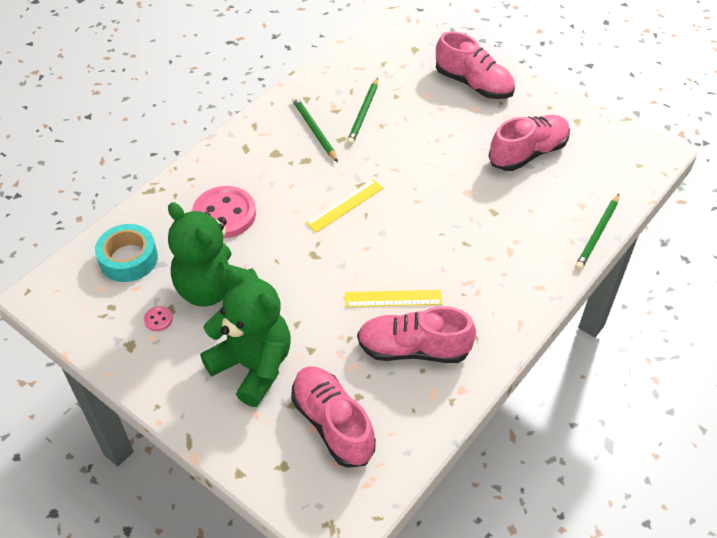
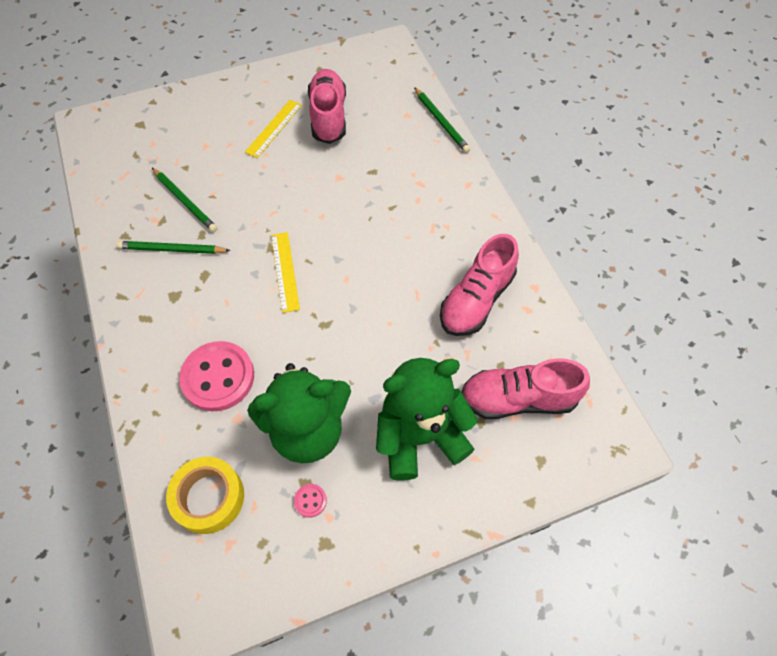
camera: 60 degrees left, 10 degrees up
turquoise tape [95,224,158,282] -> yellow tape [166,457,244,534]
yellow ruler [345,290,443,307] -> yellow ruler moved to [245,100,302,158]
pink shoe [436,31,515,99] -> none

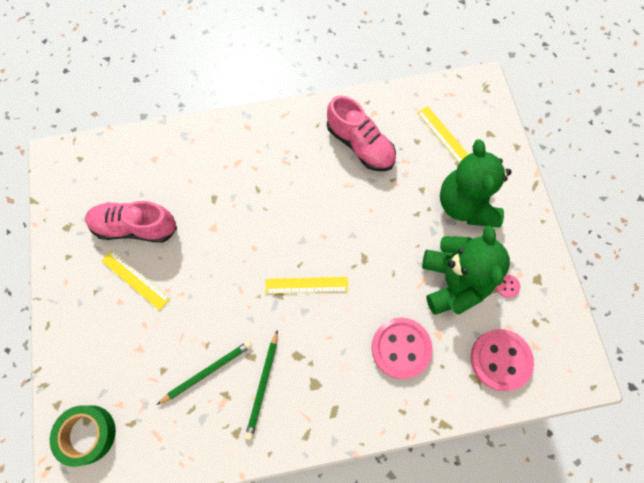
camera: 80 degrees left, 10 degrees up
yellow tape [166,457,244,534] -> pink button [471,329,534,391]
green pencil [414,87,470,153] -> none
pink shoe [462,358,590,419] -> yellow ruler [417,106,469,163]
none -> green tape [50,405,116,467]

